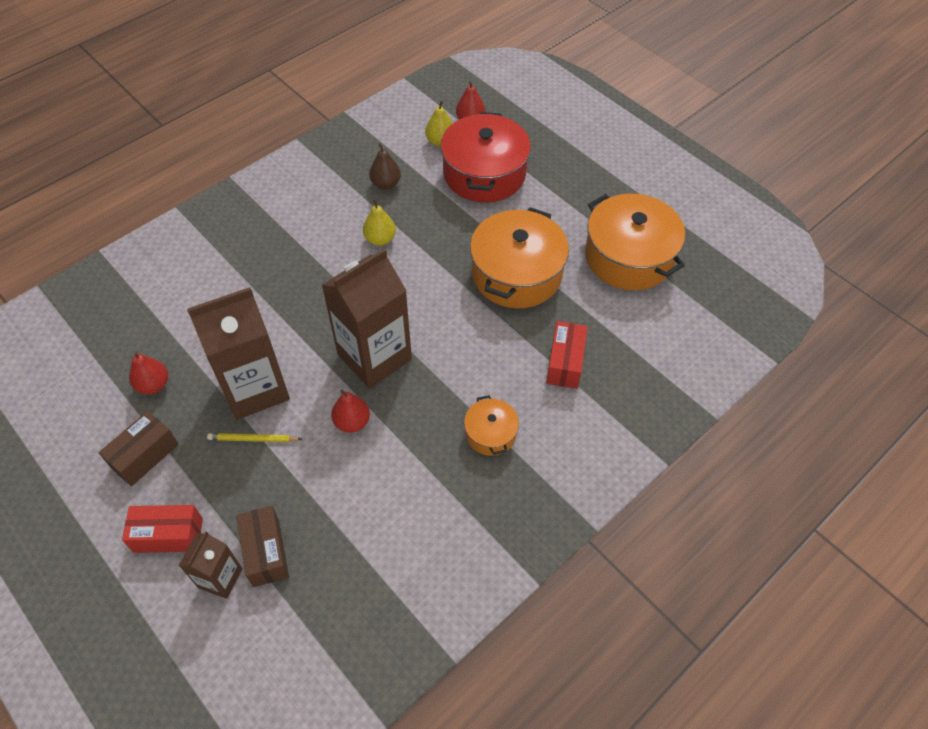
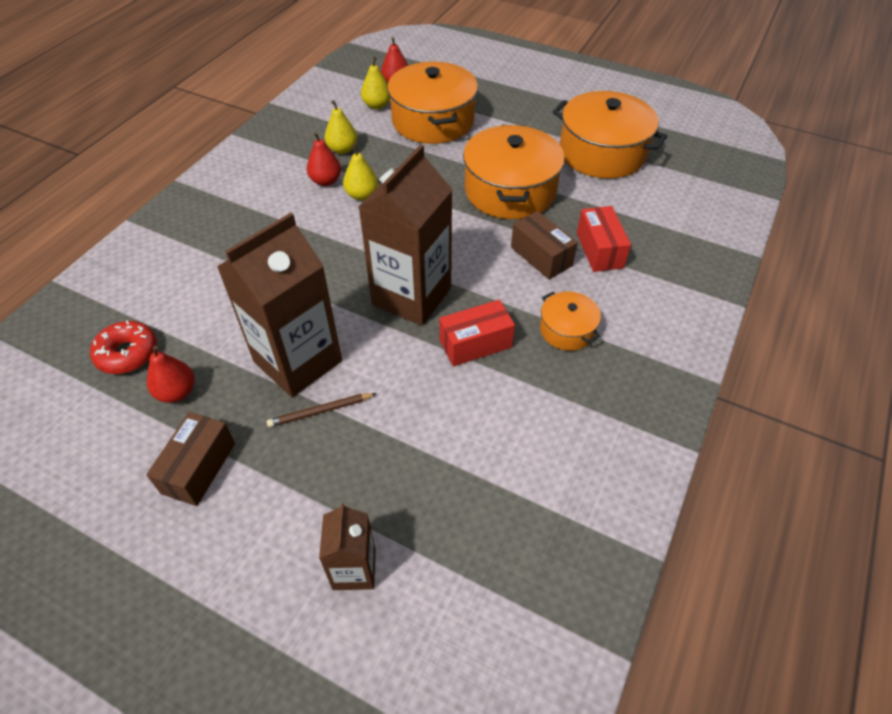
camera: 20 degrees left, 5 degrees down
red box [122,505,203,553] -> red box moved to [439,300,515,366]
yellow pencil [207,433,302,442] -> brown pencil [267,393,377,427]
brown box [236,506,289,587] -> brown box moved to [511,211,578,280]
red pear [331,390,370,433] -> red pear moved to [307,132,341,186]
brown pear [369,143,401,190] -> yellow pear [324,100,357,154]
red pot [441,112,531,203] -> orange pot [387,62,478,144]
none -> red donut [90,320,157,374]

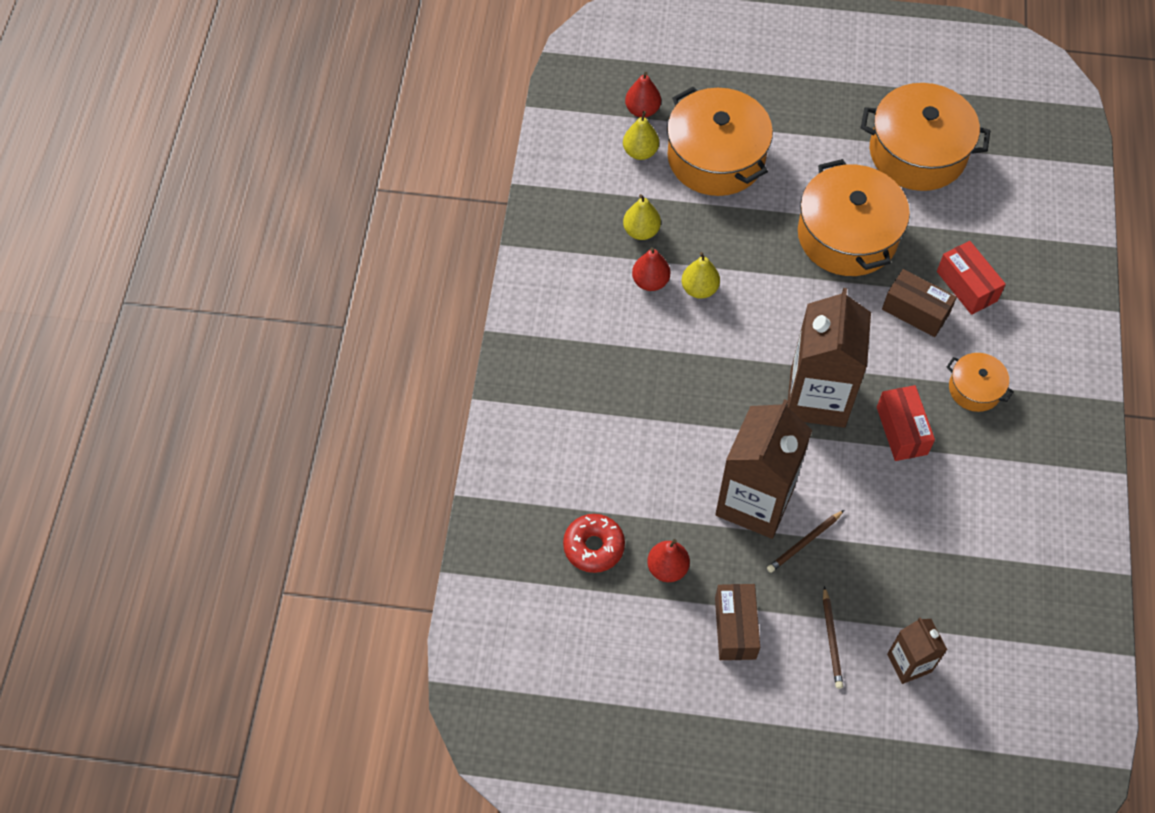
camera: 20 degrees left, 10 degrees up
red box [439,300,515,366] -> red box turned 60 degrees counterclockwise [877,385,935,461]
none -> brown pencil [823,586,843,689]

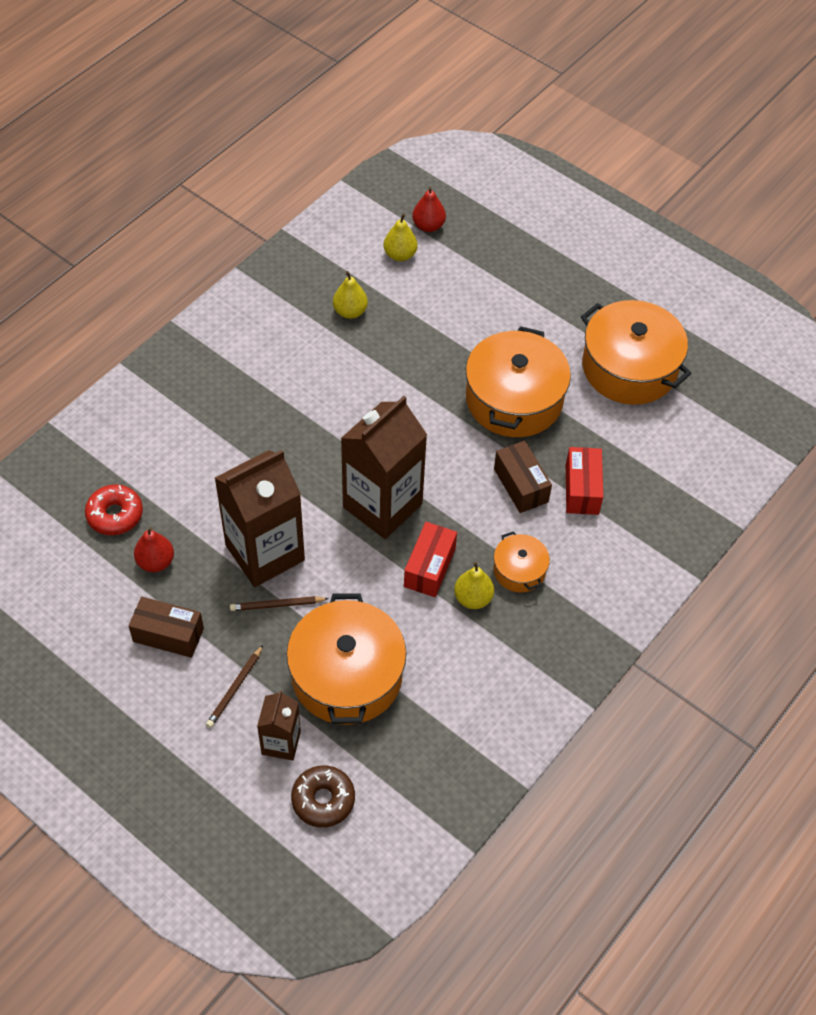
camera: 30 degrees right, 5 degrees down
red pear [632,247,670,291] -> none
orange pot [667,87,773,196] -> orange pot moved to [287,593,406,725]
yellow pear [682,252,720,299] -> yellow pear moved to [454,562,494,609]
brown box [715,584,760,660] -> brown box turned 75 degrees clockwise [128,597,204,658]
none -> brown donut [291,765,355,828]

